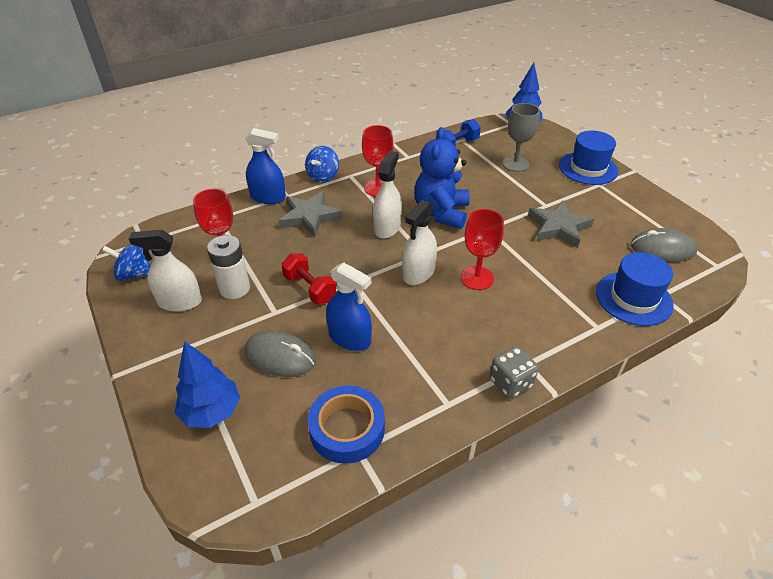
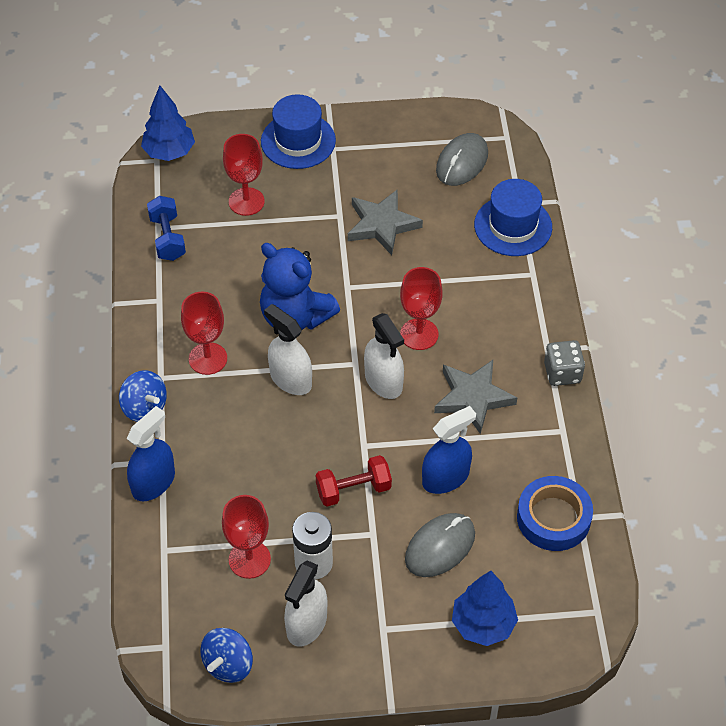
camera: 65 degrees left, 10 degrees up
grey star [278,191,343,237] -> grey star moved to [434,360,517,434]
grey goblet [502,103,540,172] -> red goblet [223,134,265,216]

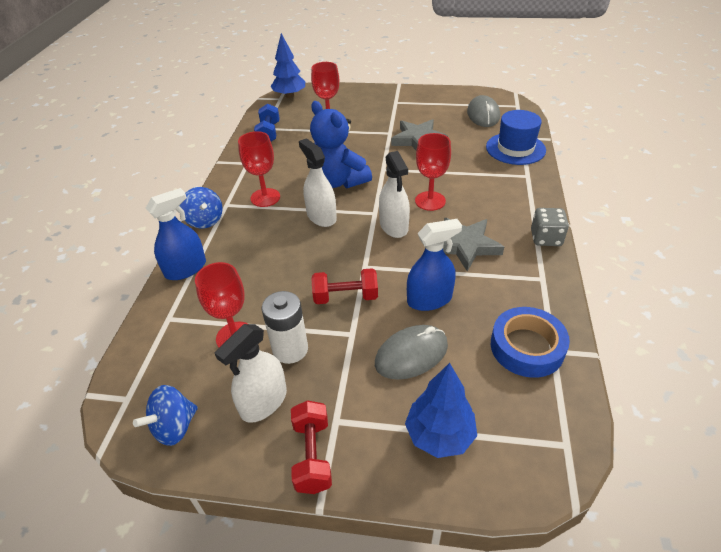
camera: 15 degrees right, 10 degrees down
blue hat [261,94,336,169] -> none
grey mouse [436,133,488,186] -> grey mouse turned 45 degrees counterclockwise [467,95,500,127]
none -> red dumbbell [291,400,332,494]

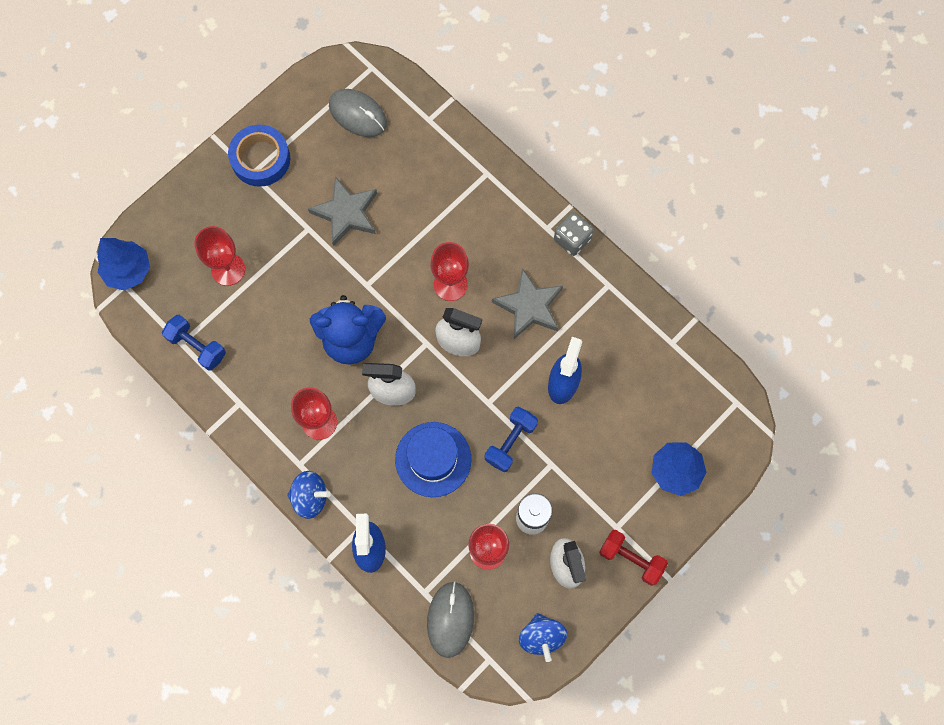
camera: 55 degrees left, 30 degrees up
red dumbbell [312,268,378,304] -> blue dumbbell [485,407,538,472]
grey mouse [375,325,448,380] -> grey mouse moved to [427,582,474,658]
blue hat [486,110,546,165] -> blue hat moved to [395,422,472,497]
blue tape [491,307,570,378] -> blue tape moved to [228,125,290,187]

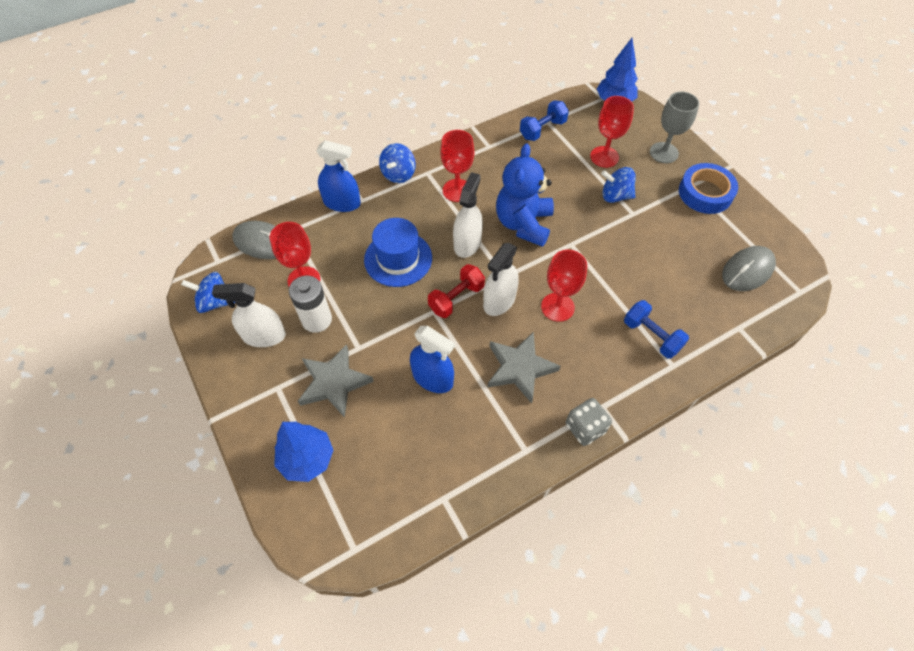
camera: 105 degrees right, 15 degrees down
grey star [308,176,377,246] -> grey star moved to [298,344,374,418]
blue dumbbell [485,407,538,472] -> blue dumbbell moved to [624,300,689,358]
red dumbbell [599,530,668,586] -> red dumbbell moved to [428,264,485,318]
none -> blue spinning top [601,167,636,203]
none -> grey goblet [650,92,699,163]

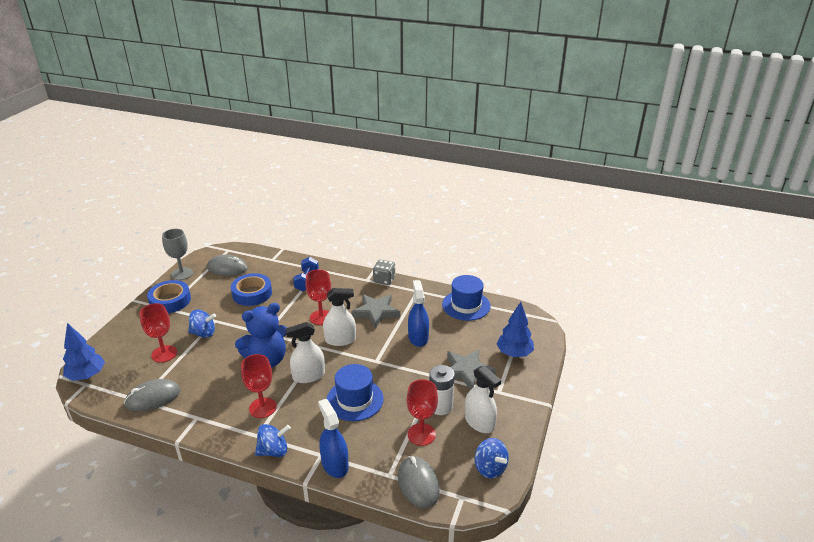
camera: 130 degrees left, 25 degrees down
red dumbbell [428,264,485,318] -> none
blue dumbbell [520,100,569,141] -> grey mouse [124,379,180,412]
blue spinning top [601,167,636,203] -> blue spinning top turned 60 degrees counterclockwise [188,310,216,338]
grey goblet [650,92,699,163] -> grey goblet moved to [162,229,193,280]
none -> blue tape [231,273,272,306]
none -> blue hat [442,275,491,321]

